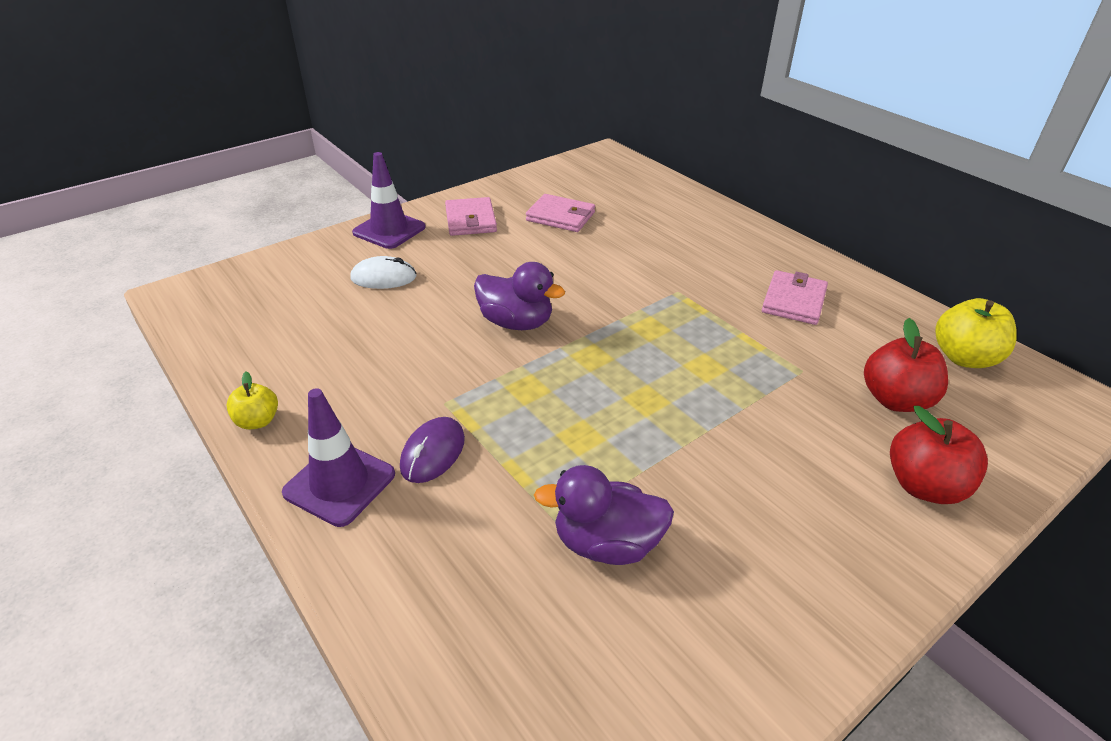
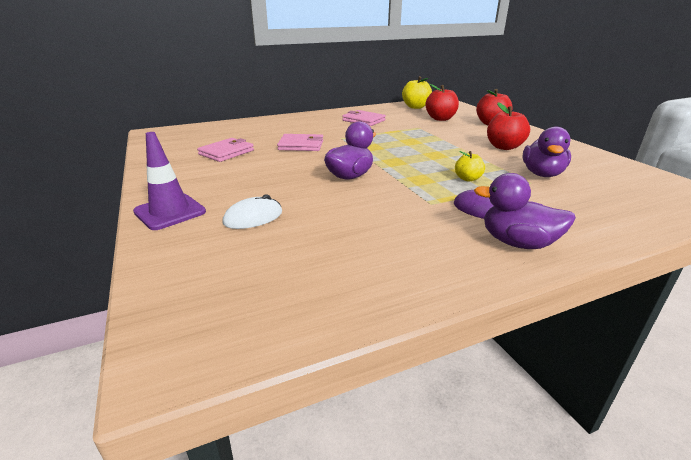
camera: 75 degrees left, 10 degrees down
yellow apple [226,372,278,430] -> yellow apple moved to [455,151,485,181]
purple traffic cone [282,388,395,527] -> purple duck [474,173,576,249]
white mouse [350,256,417,289] -> white mouse turned 45 degrees clockwise [222,195,282,229]
pink wallet [445,197,497,236] -> pink wallet moved to [277,134,323,151]
none -> red apple [487,102,530,150]

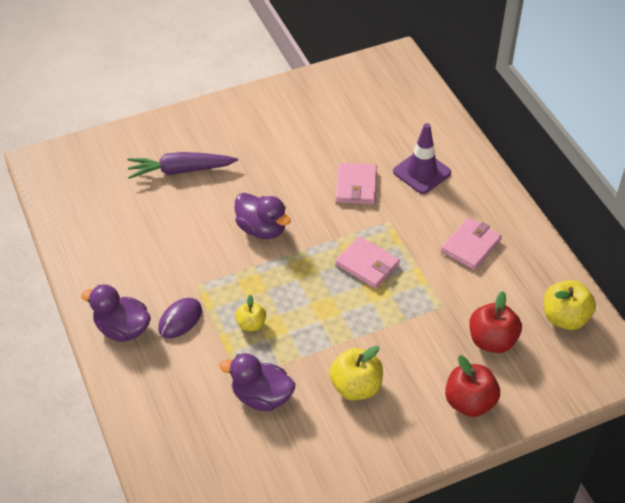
camera: 90 degrees right, 20 degrees up
purple traffic cone [133,132,206,230] -> purple traffic cone moved to [393,123,451,194]
pink wallet [197,138,254,162] -> pink wallet moved to [335,236,400,289]
white mouse [222,195,282,229] -> purple carrot [127,152,238,179]
purple duck [474,173,576,249] -> purple duck turned 90 degrees counterclockwise [81,284,151,342]
red apple [487,102,530,150] -> yellow apple [329,345,383,401]

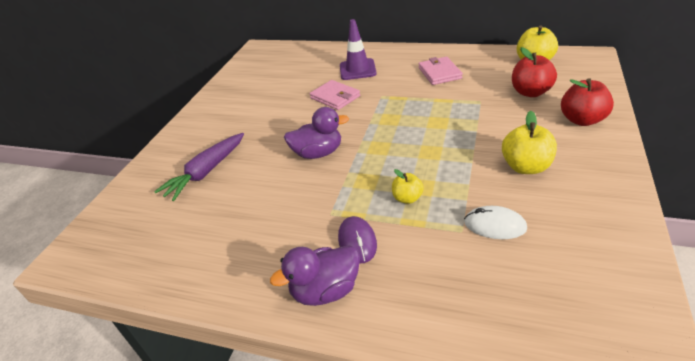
camera: 45 degrees left, 10 degrees down
purple duck [220,353,295,411] -> white mouse [464,206,527,239]
pink wallet [335,236,400,289] -> none

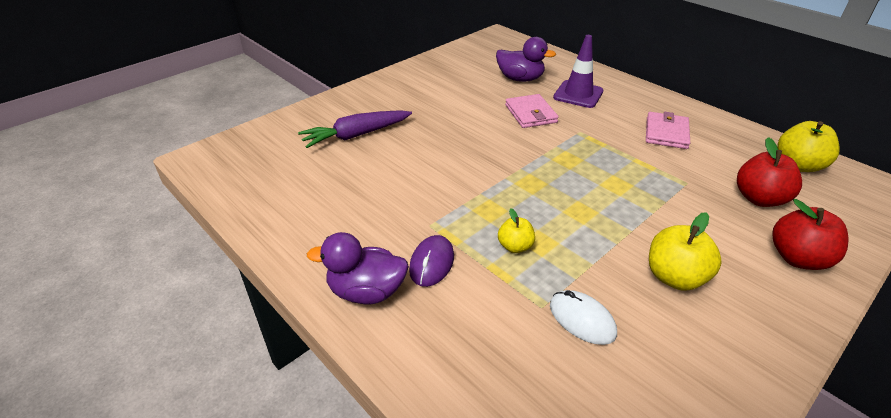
camera: 25 degrees right, 0 degrees up
purple duck [284,107,349,159] -> purple duck moved to [496,37,556,82]

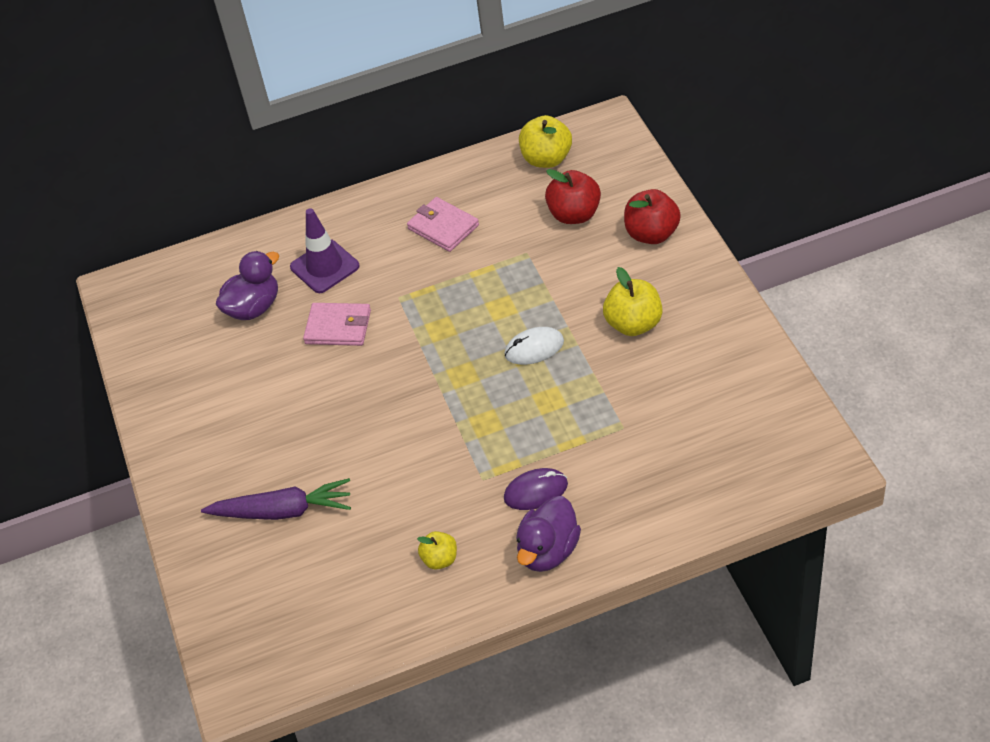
camera: 60 degrees left, 10 degrees up
purple carrot [298,110,412,148] -> purple carrot turned 90 degrees counterclockwise [201,478,351,520]
purple mouse [409,235,454,287] -> purple mouse turned 60 degrees counterclockwise [504,468,568,510]
yellow apple [498,208,535,253] -> yellow apple moved to [417,531,457,570]
white mouse [550,290,617,345] -> white mouse moved to [504,327,564,365]

